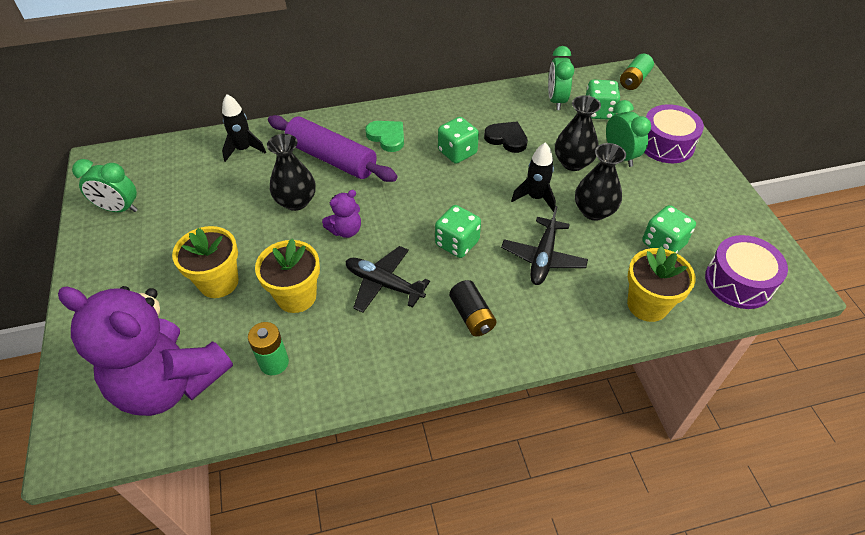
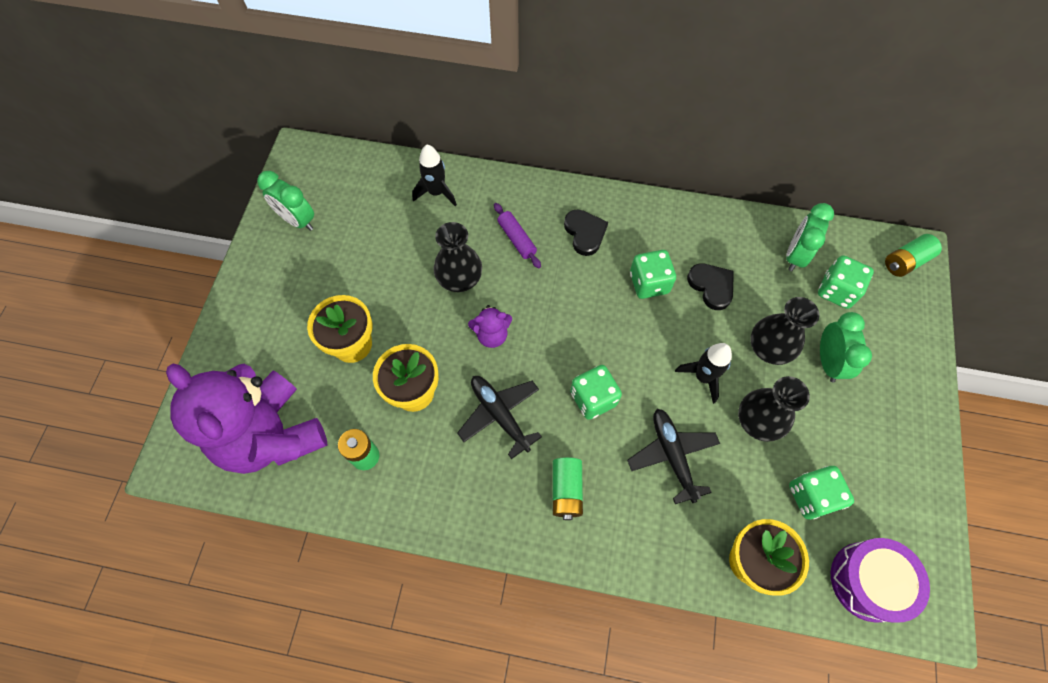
camera: 25 degrees right, 15 degrees up
purple rolling pin [268,115,397,182] -> purple rolling pin [494,203,541,268], size x0.49
green heart [365,121,404,152] -> black heart [564,210,608,256]
black battery [449,280,497,336] -> green battery [553,457,583,520]
black plane [501,206,588,285] -> black plane turned 120 degrees clockwise [627,409,720,504]
purple drum [644,104,704,163] -> none

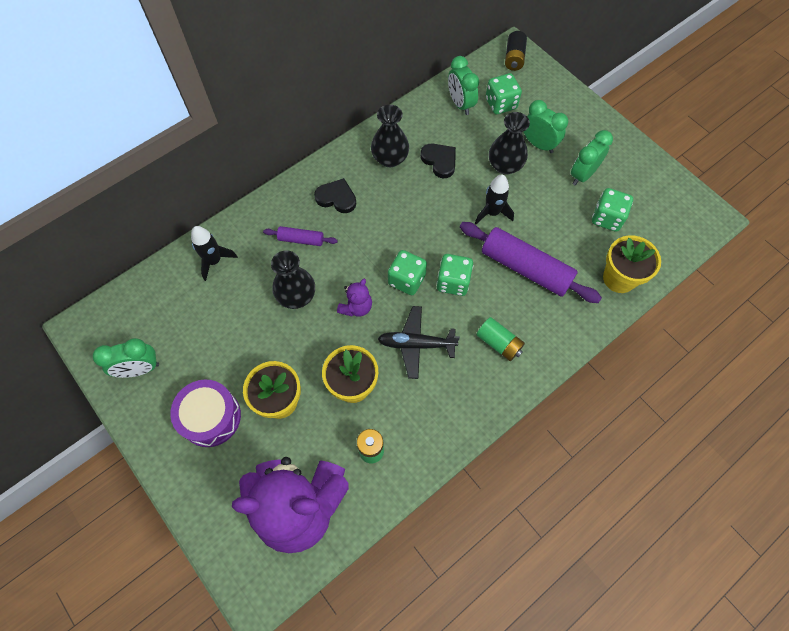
camera: 50 degrees left, 0 degrees up
black plane [627,409,720,504] -> purple rolling pin [460,222,602,303]
green dice [630,250,676,299] -> green dice moved to [388,250,427,295]
black heart [687,263,734,310] -> black heart turned 45 degrees clockwise [420,144,456,178]
black vase [738,376,810,442] -> black vase moved to [371,105,409,167]
purple drum [831,538,930,623] -> purple drum moved to [170,380,241,447]
green battery [885,234,942,277] -> black battery [505,31,527,71]
none -> green clock [571,130,613,185]

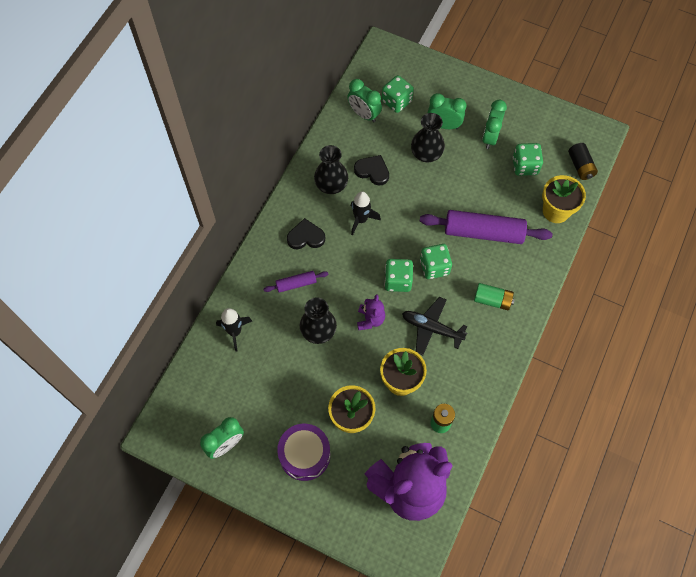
camera: 25 degrees left, 0 degrees up
black plane [378,306,460,379] -> black plane turned 45 degrees clockwise [402,297,467,355]
black rocket [475,174,514,225] -> black rocket moved to [351,191,381,236]
black battery [505,31,527,71] -> black battery moved to [568,143,598,180]

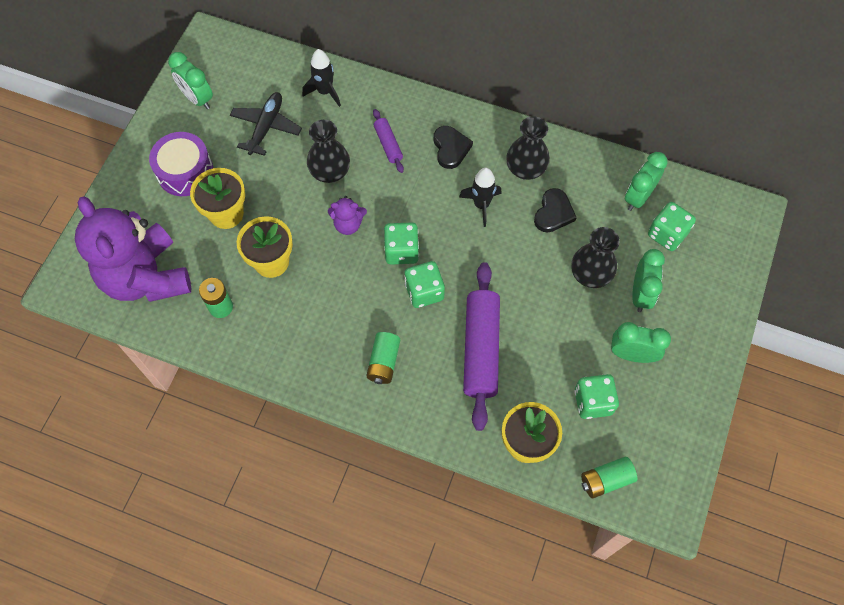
camera: 85 degrees right, 0 degrees up
black plane [402,297,467,355] -> black plane moved to [230,92,302,156]
black battery [568,143,598,180] -> green battery [581,457,637,498]

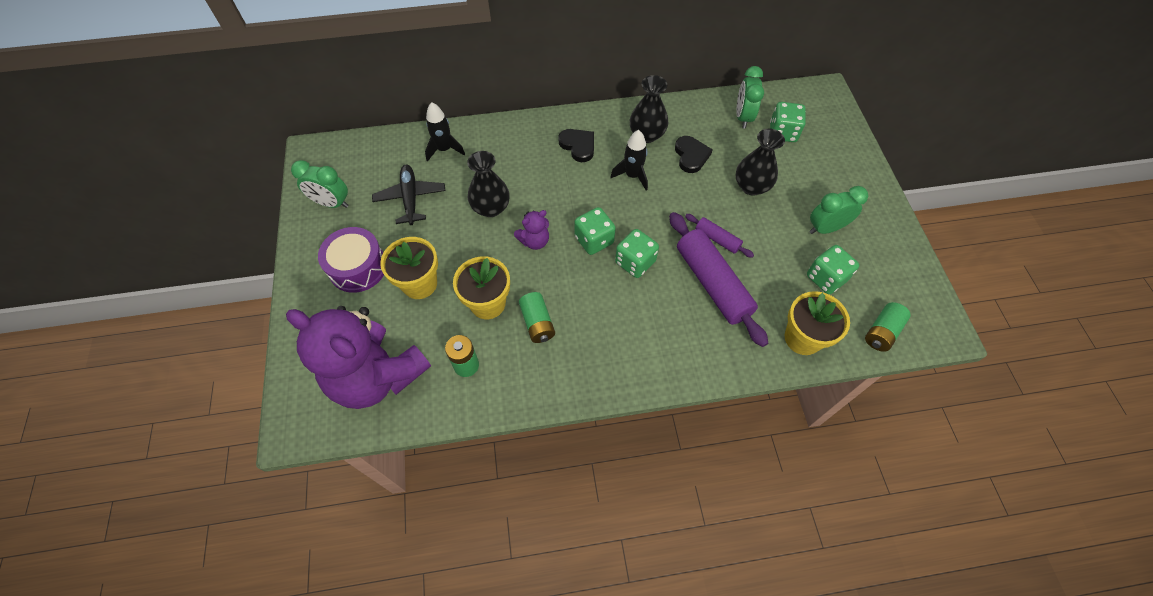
camera: 30 degrees left, 5 degrees down
green battery [366,332,400,384] -> green battery moved to [519,292,555,343]
purple rolling pin [373,109,404,173] -> purple rolling pin moved to [685,214,754,258]
green clock [632,249,665,312] -> none

